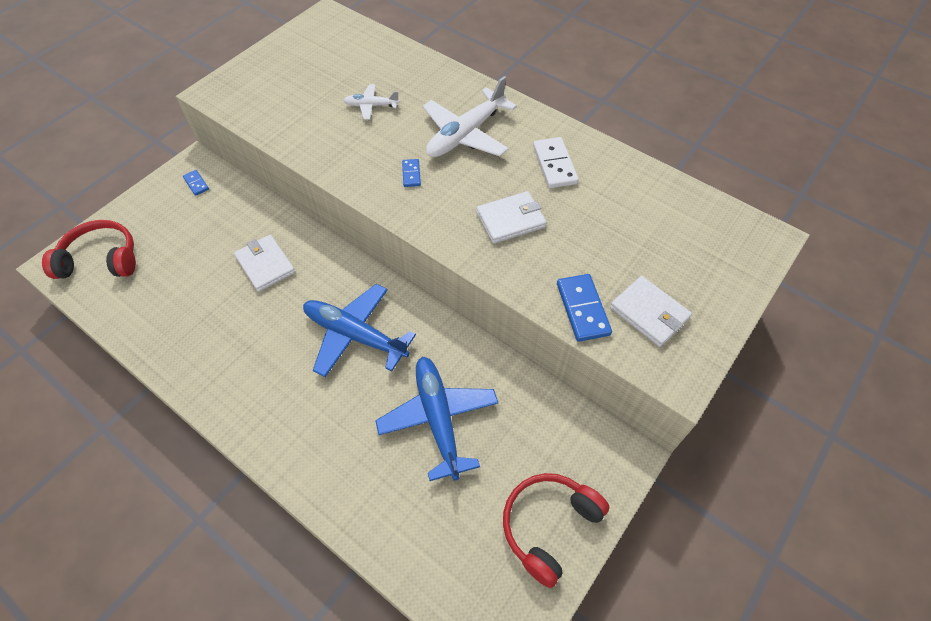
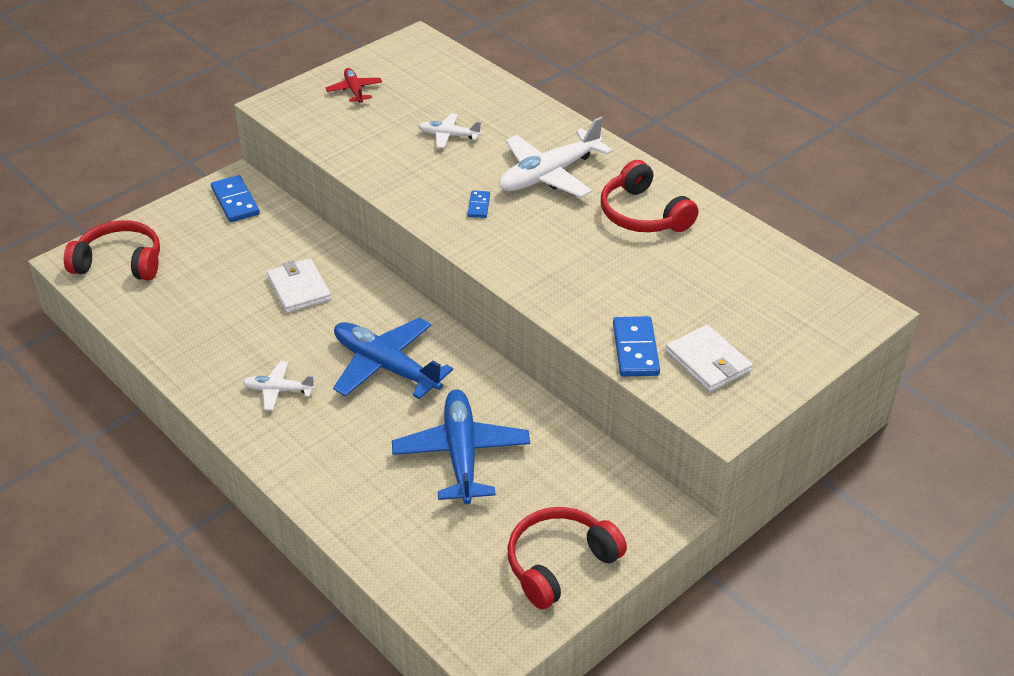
camera: 10 degrees right, 15 degrees down
blue domino [183,170,209,196] -> blue domino [211,175,260,222], size x1.80
white wallet [476,191,547,244] -> none
white domino [533,137,579,188] -> red headphones [601,160,699,232]
none -> white plane [243,361,315,410]
none -> red plane [326,68,382,103]

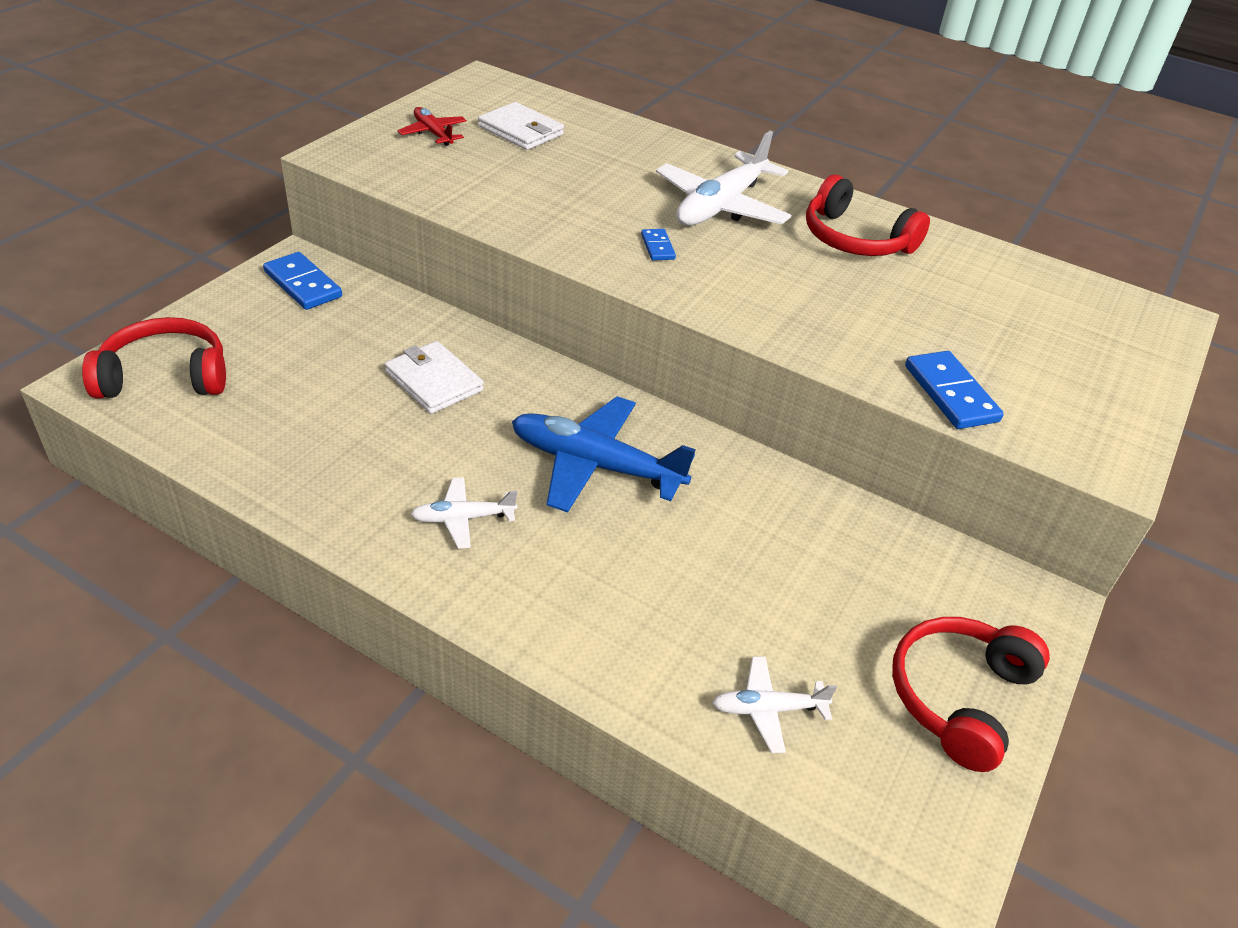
camera: 20 degrees left, 0 degrees up
blue plane [392,389,530,505] -> none
white plane [418,113,481,148] -> white plane moved to [712,656,837,753]
white wallet [666,325,752,392] -> white wallet moved to [478,102,564,150]

